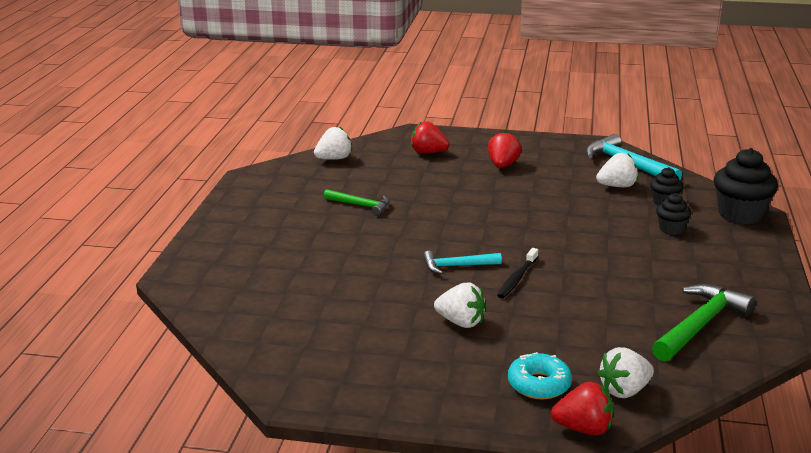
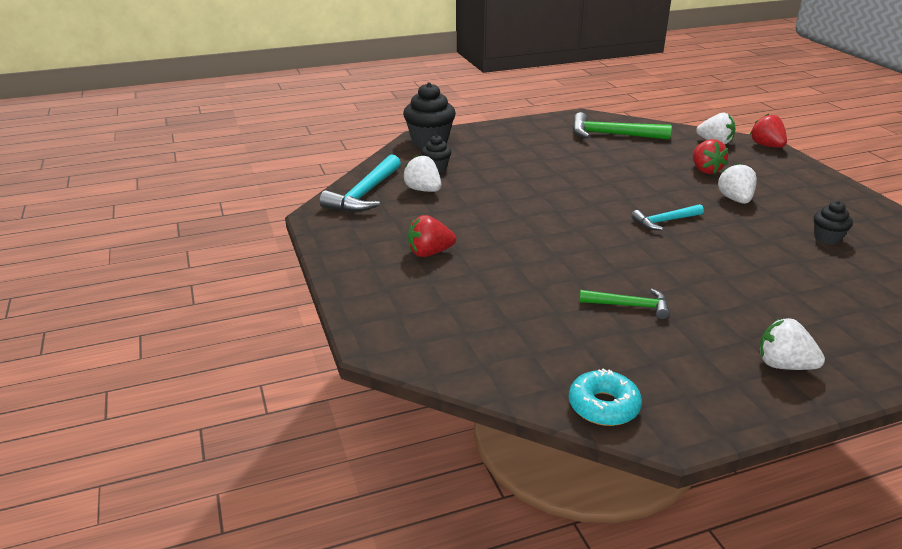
camera: 120 degrees left, 5 degrees up
white strawberry [314,127,352,160] -> white strawberry moved to [759,318,825,370]
green hammer [324,189,390,216] -> green hammer turned 105 degrees clockwise [579,289,670,319]
red strawberry [411,121,449,154] -> red strawberry moved to [692,139,728,174]
turquoise hammer [423,251,502,274] -> turquoise hammer turned 105 degrees clockwise [631,204,704,230]
black toothbrush [497,248,538,298] -> none
turquoise donut [508,352,572,399] -> turquoise donut moved to [569,368,642,426]
black cupcake [656,193,691,235] -> black cupcake moved to [814,201,853,245]

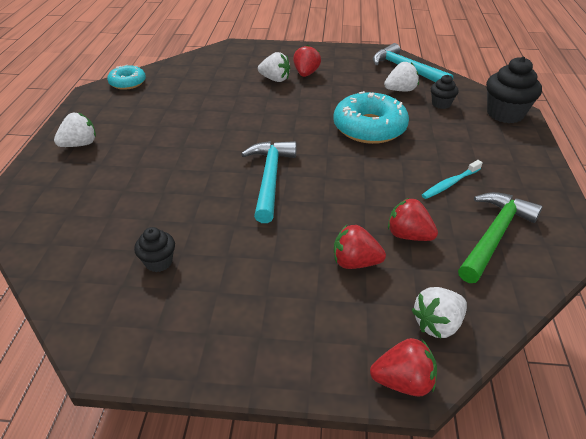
camera: 115 degrees right, 10 degrees up
green hammer [579,289,670,319] -> none
turquoise hammer [631,204,704,230] -> turquoise hammer [241,141,297,223], size x1.66
white strawberry [718,163,757,204] -> white strawberry moved to [258,52,290,82]
none -> turquoise donut [333,91,409,144]
none -> red strawberry [388,198,438,241]
none -> turquoise toothbrush [422,160,483,199]

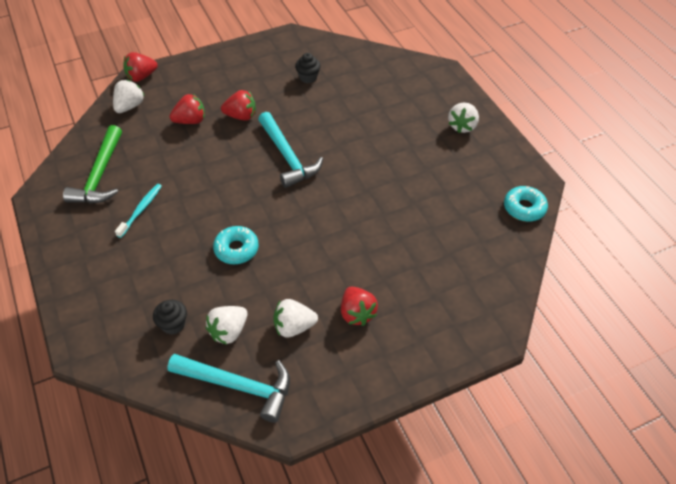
camera: 150 degrees right, 10 degrees up
white strawberry [258,52,290,82] -> white strawberry moved to [273,299,318,338]
turquoise donut [333,91,409,144] -> turquoise donut [213,226,259,264], size x0.57
red strawberry [388,198,438,241] -> red strawberry moved to [221,90,256,121]
black cupcake [486,57,542,123] -> none

